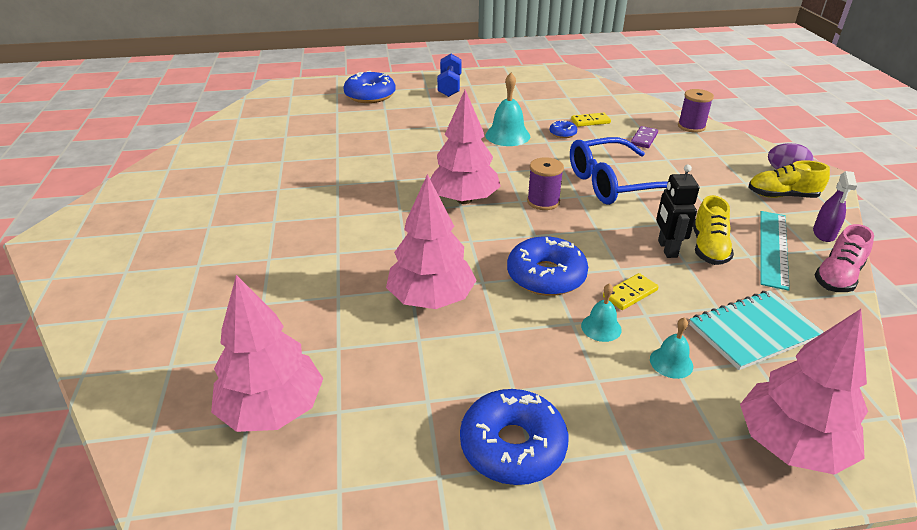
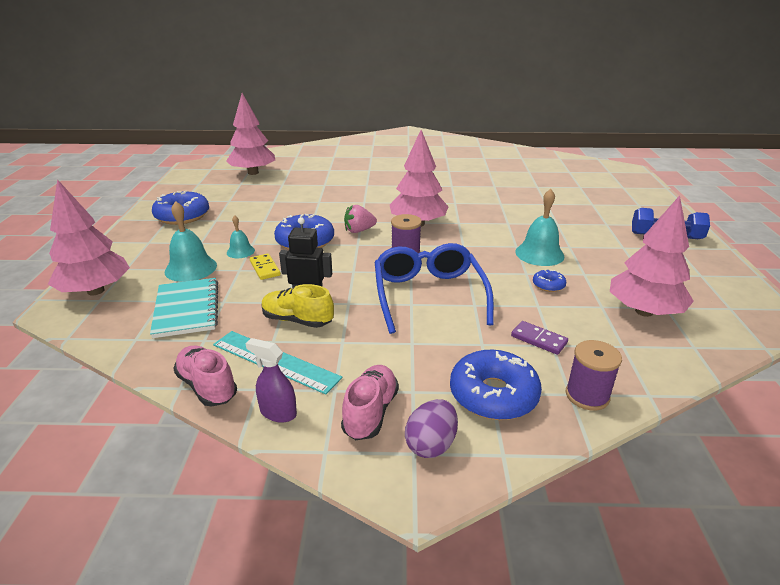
camera: 100 degrees right, 5 degrees down
blue donut [343,71,396,103] -> blue donut moved to [450,350,542,420]
pink tree [386,174,477,309] -> pink tree moved to [610,195,694,317]
yellow domino [571,113,611,127] -> none
turquoise bell [650,317,693,379] -> turquoise bell [165,201,217,282], size x1.73
yellow shoe [748,160,830,198] -> pink shoe [341,365,399,440]
none -> pink strawberry [344,205,377,233]

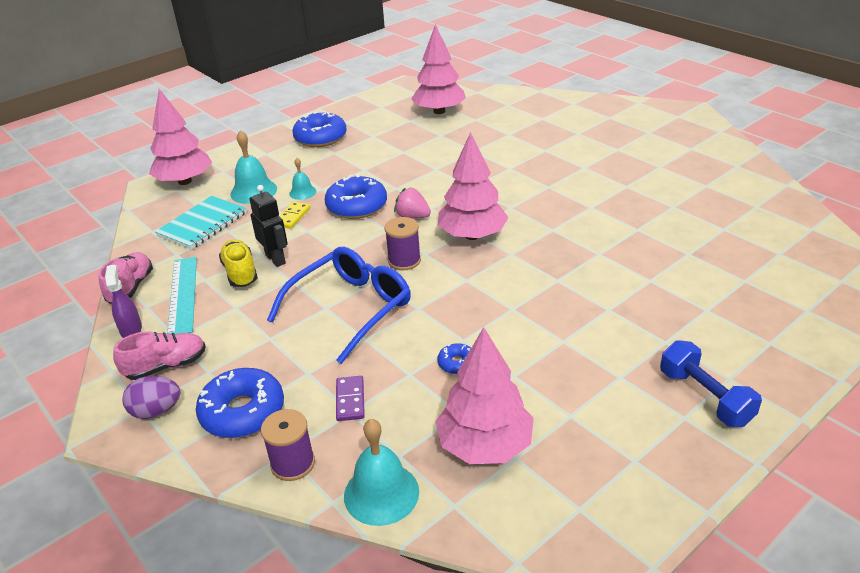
camera: 50 degrees right, 5 degrees up
turquoise bell [515,189,565,266] -> turquoise bell moved to [344,419,419,526]

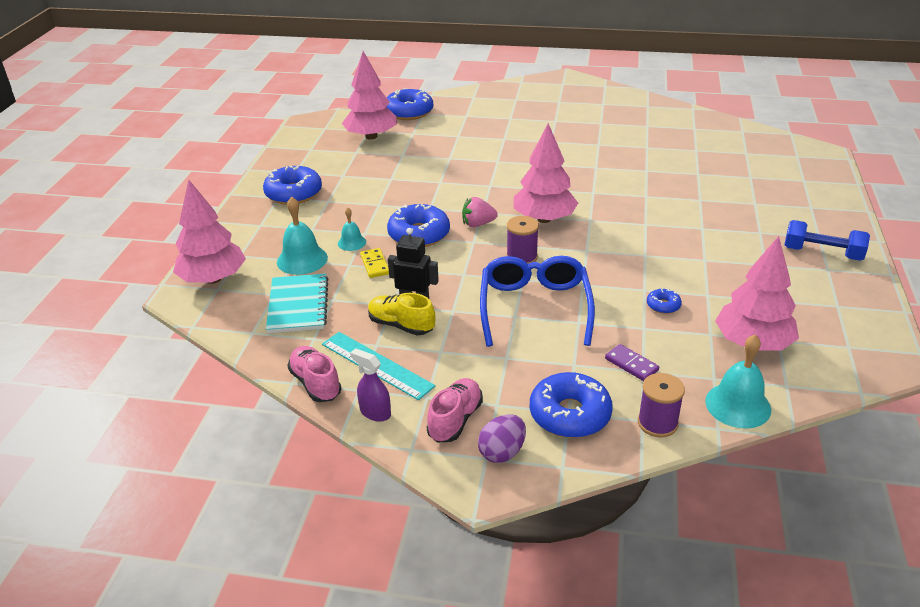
camera: 40 degrees left, 0 degrees up
none -> blue donut [386,88,433,120]

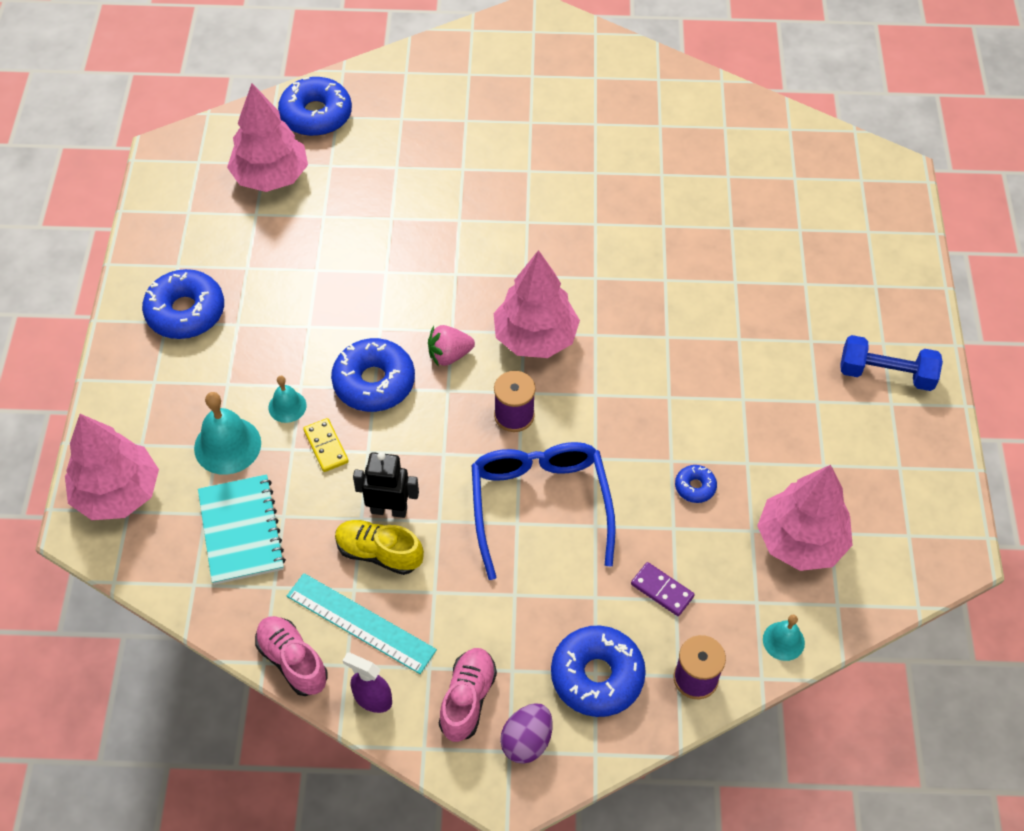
camera: 10 degrees left, 20 degrees up
turquoise bell [705,335,771,429] -> turquoise bell [763,615,805,661], size x0.58

